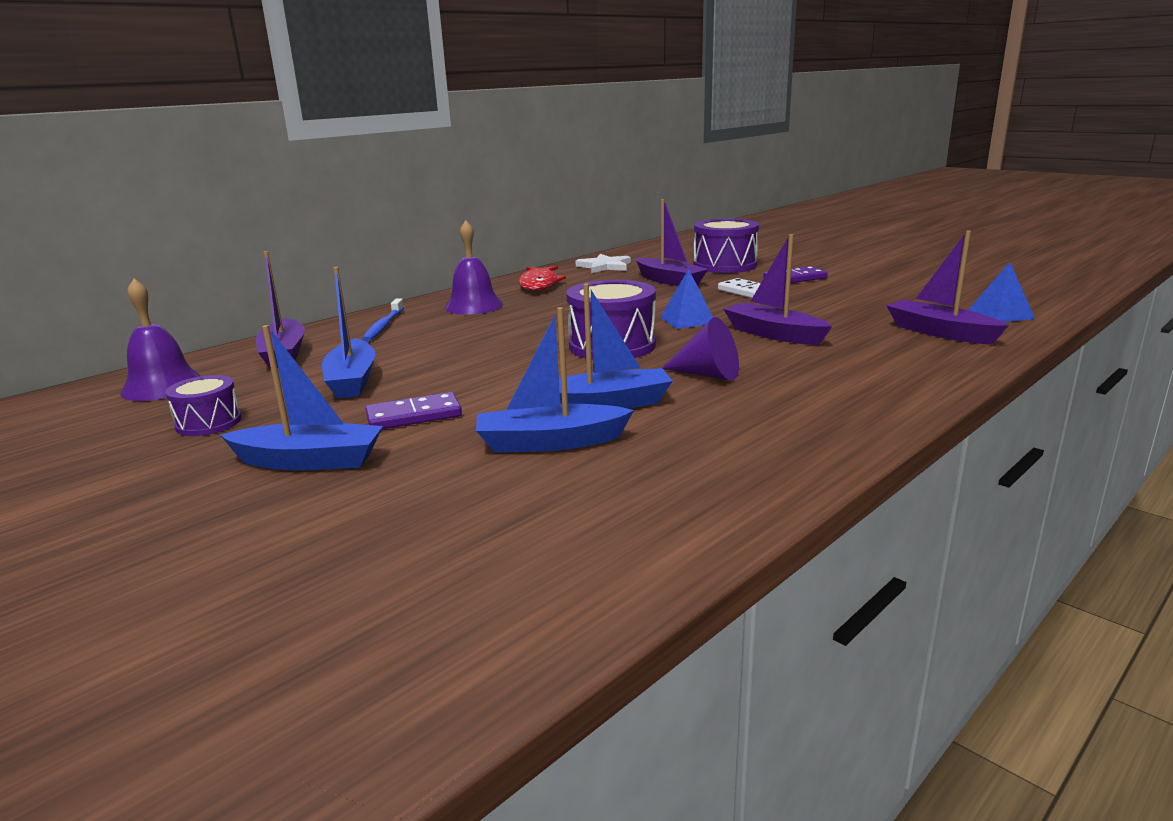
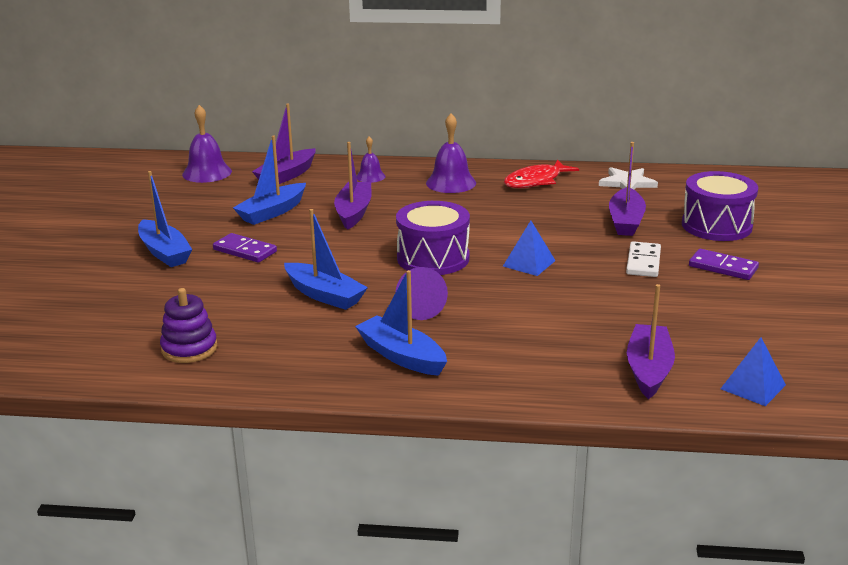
camera: 50 degrees right, 5 degrees up
purple drum [165,375,242,436] -> none
blue toothbrush [362,298,404,342] -> purple bell [356,136,386,183]
blue boat [476,307,634,453] -> blue boat moved to [355,270,447,376]
purple boat [724,234,832,345] -> purple boat moved to [334,142,372,230]
none -> purple stacking toy [160,288,217,363]

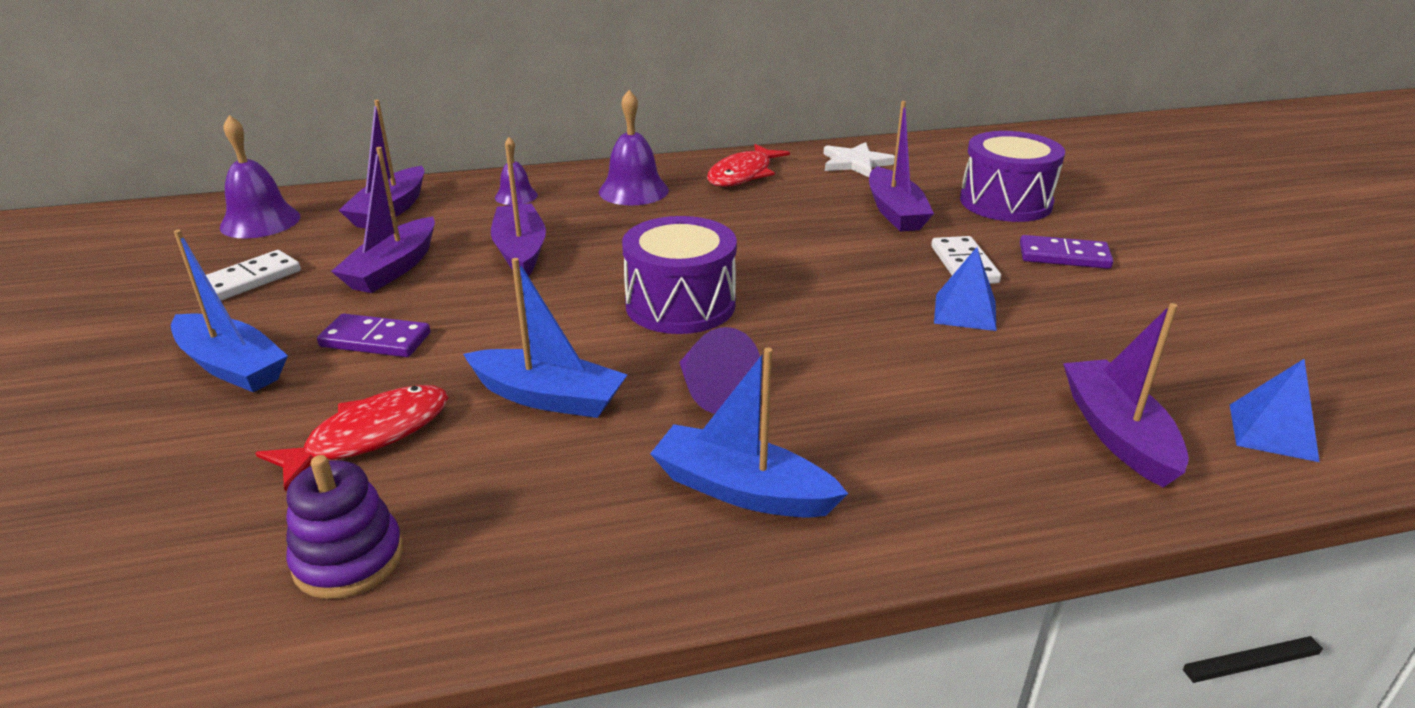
camera: 20 degrees left, 5 degrees up
blue boat [233,135,306,225] -> purple boat [331,147,435,293]
blue pyramid [503,221,556,276] -> blue pyramid moved to [934,247,997,331]
none -> white domino [206,250,301,301]
none -> red fish [255,385,448,492]

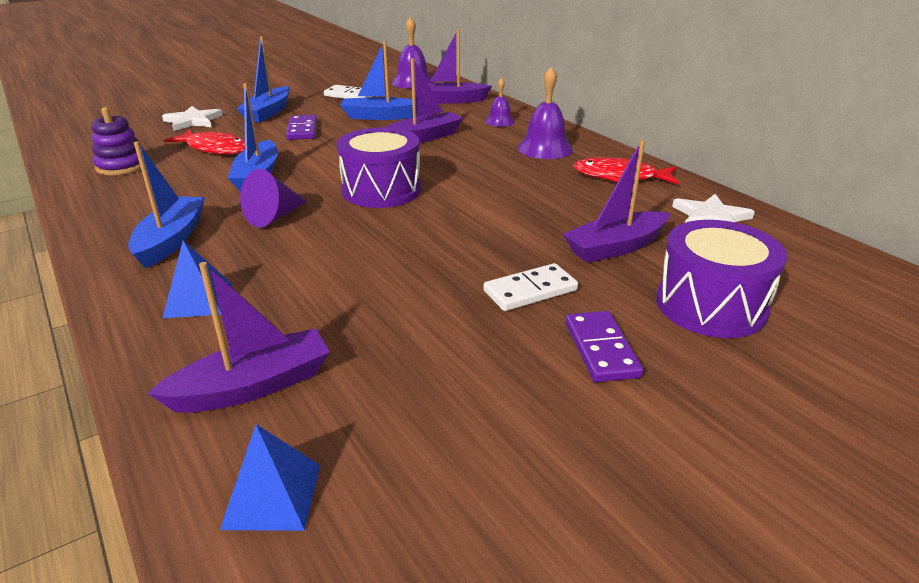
camera: 70 degrees right, 0 degrees up
purple boat [331,147,435,293] -> blue boat [340,41,417,120]
blue pyramid [934,247,997,331] -> blue pyramid moved to [163,241,232,318]
none -> white star [162,106,223,131]

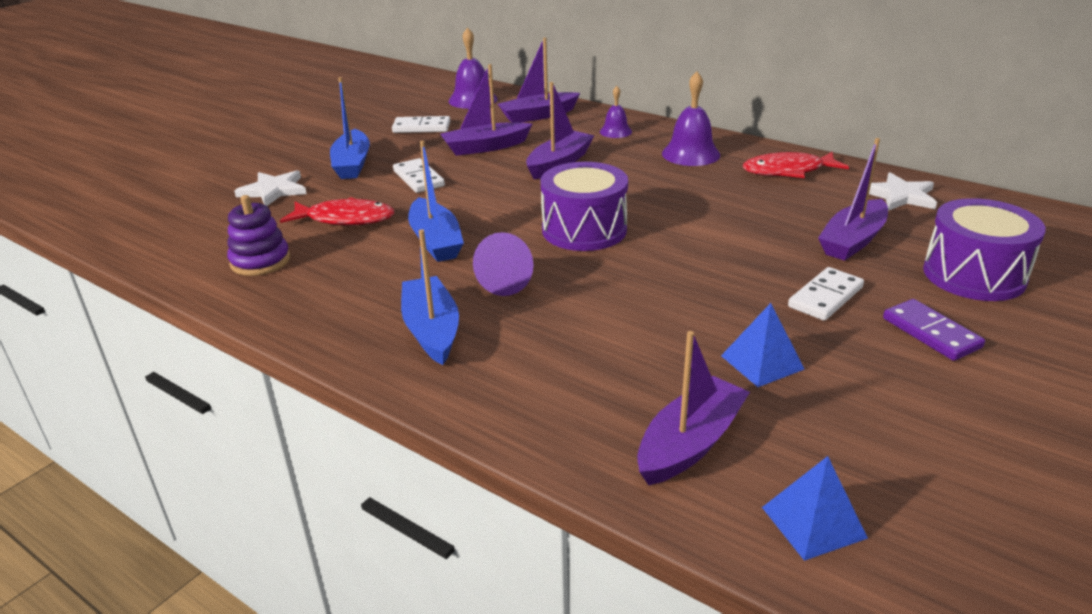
camera: 20 degrees left, 0 degrees up
blue pyramid [163,241,232,318] -> blue pyramid moved to [721,303,805,387]
purple domino [286,115,317,140] -> white domino [393,158,445,193]
blue boat [340,41,417,120] -> purple boat [440,64,532,156]

